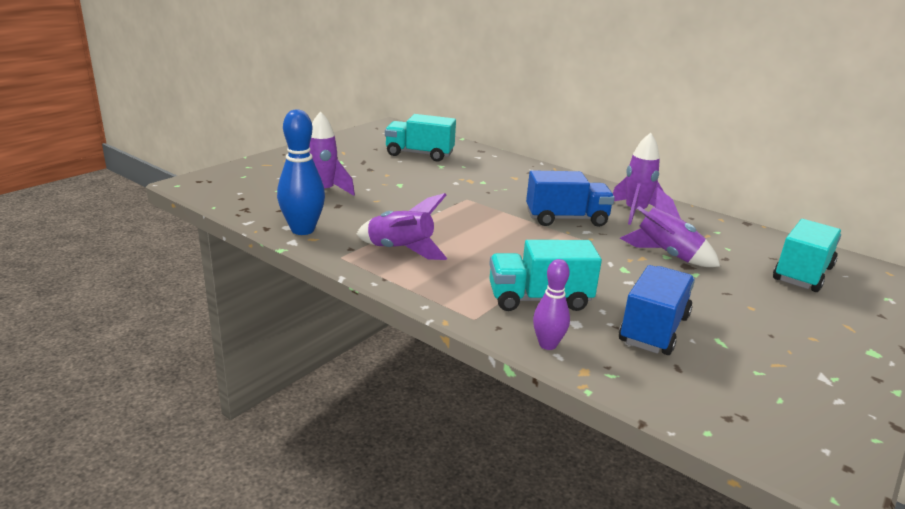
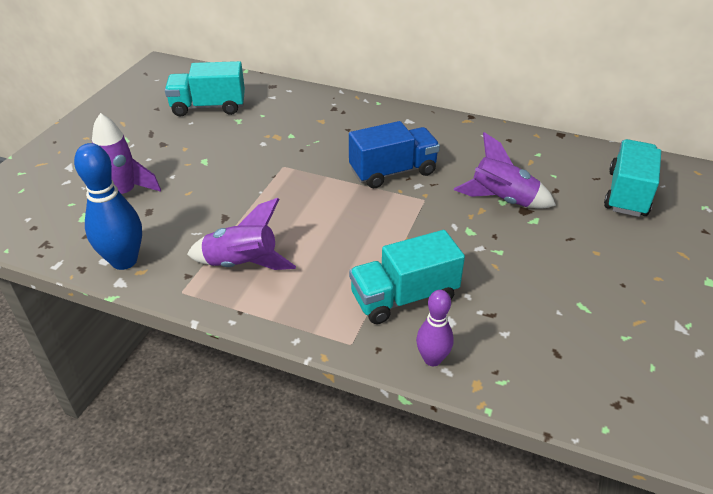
camera: 15 degrees left, 15 degrees up
purple rocket [613,133,664,225] -> none
blue truck [619,265,695,355] -> none

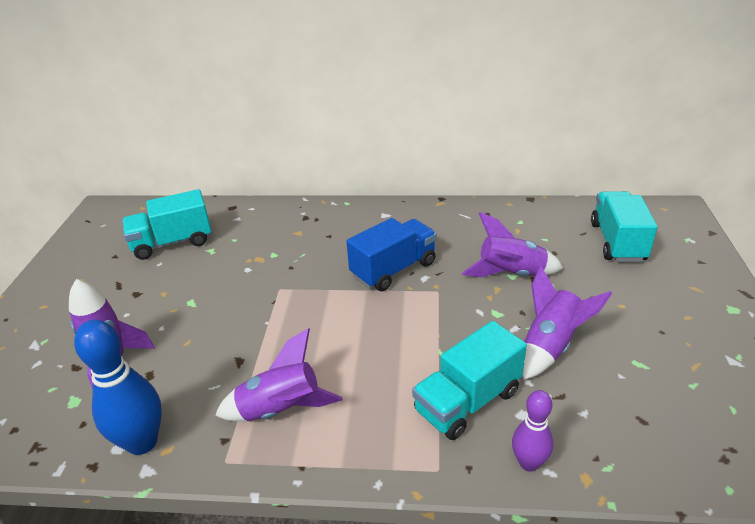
camera: 15 degrees left, 5 degrees down
none -> purple rocket [523,265,612,380]

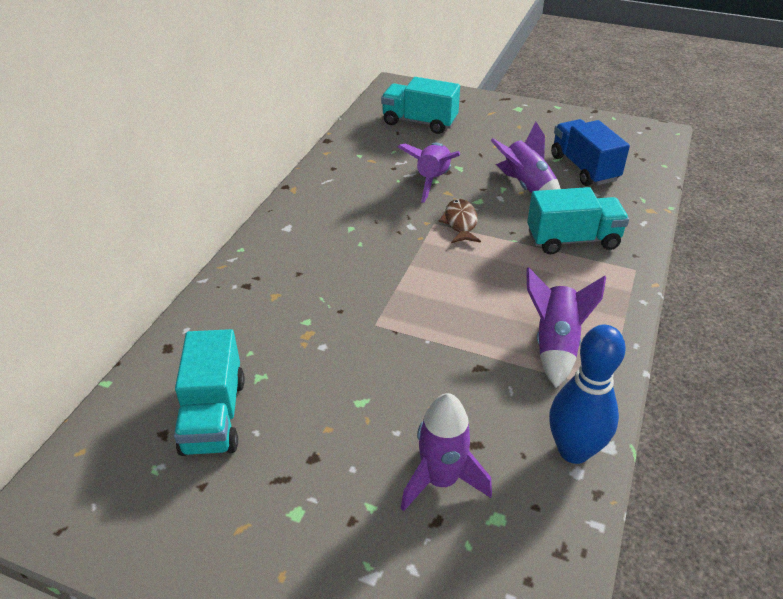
camera: 75 degrees left, 5 degrees up
blue truck [346,218,437,291] -> blue truck moved to [551,119,630,186]
turquoise truck [412,321,527,440] -> turquoise truck turned 75 degrees counterclockwise [527,187,629,254]
purple bowling pin [512,390,553,472] -> none
none -> brown fish [439,199,481,243]

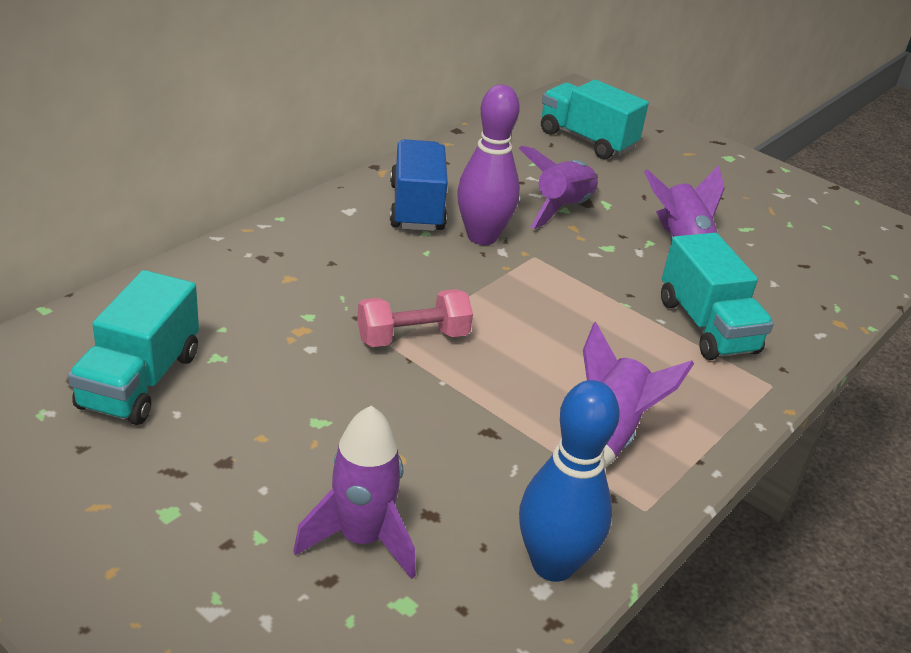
camera: 15 degrees right, 5 degrees down
brown fish [439,199,481,243] -> none
turquoise truck [527,187,629,254] -> turquoise truck turned 60 degrees clockwise [661,233,774,360]
blue truck [551,119,630,186] -> blue truck moved to [390,139,448,231]
none -> pink dumbbell [357,289,473,347]
none -> purple bowling pin [457,84,520,245]

